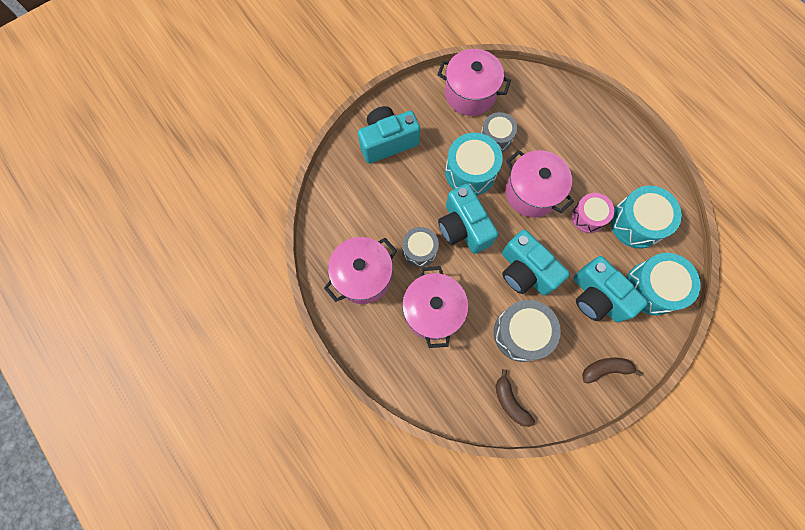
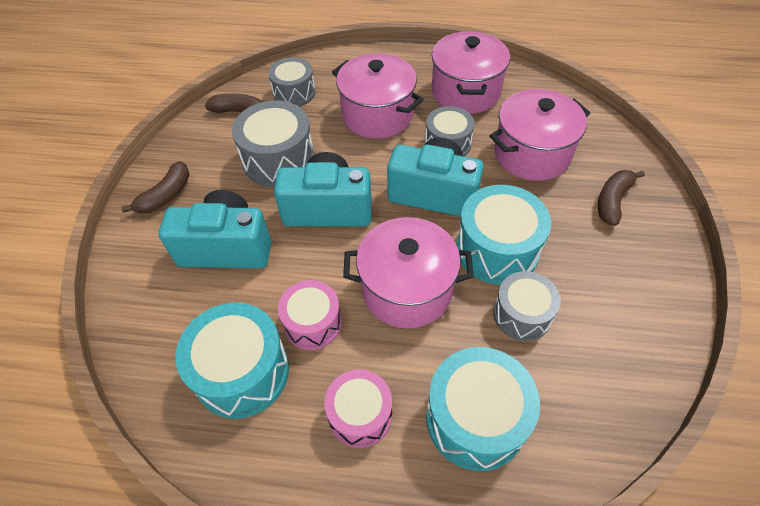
camera: 135 degrees right, 20 degrees down
turquoise camera [358,106,420,164] -> brown banana [598,170,645,226]
pink pot [437,49,511,116] -> pink pot moved to [490,89,590,181]
turquoise drum [627,253,701,315] -> turquoise drum moved to [426,347,540,471]
none -> grey drum [268,57,315,106]
none -> pink drum [324,369,392,448]

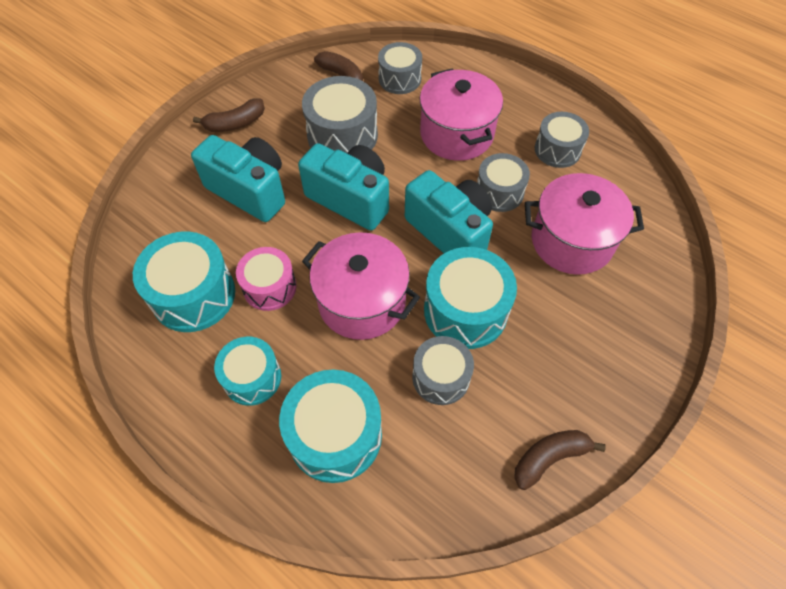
camera: 30 degrees right, 5 degrees up
pink drum [324,369,392,448] -> turquoise drum [214,337,281,406]
pink pot [432,31,510,114] -> grey drum [535,112,589,168]
brown banana [598,170,645,226] -> brown banana moved to [514,430,606,490]

